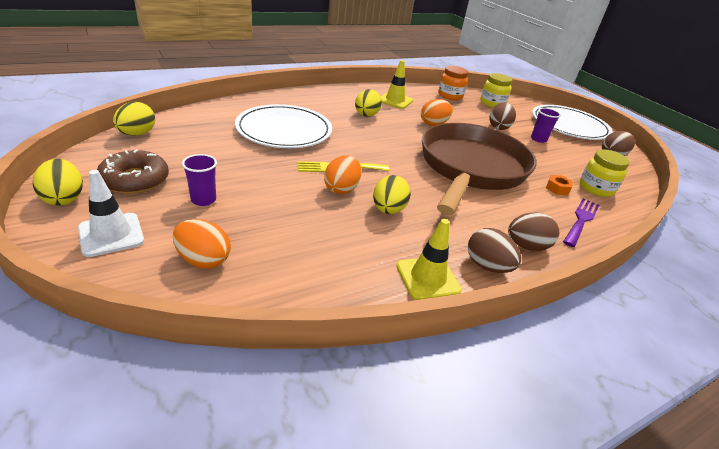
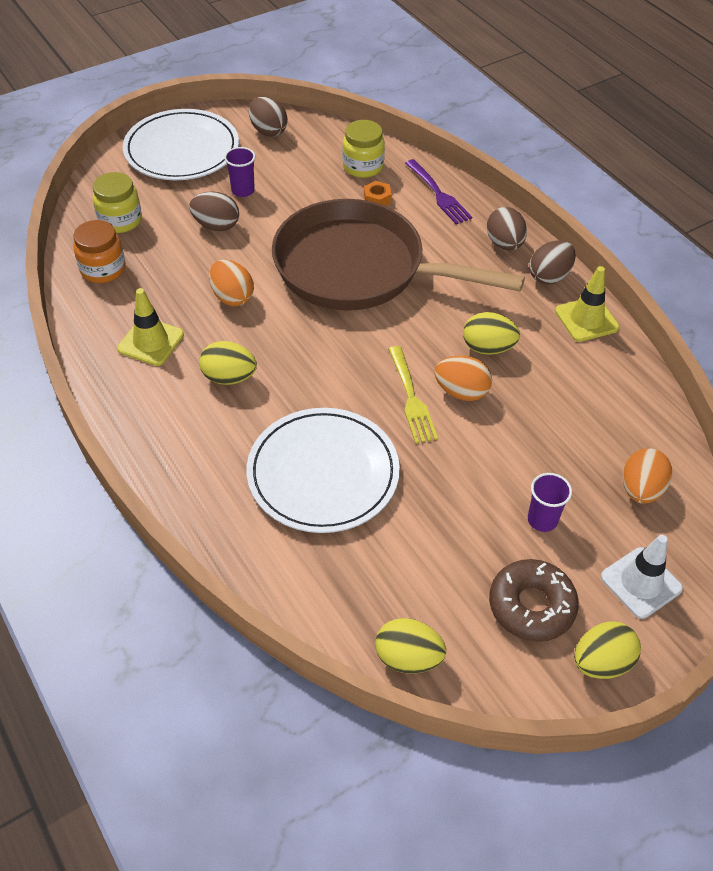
camera: 90 degrees left, 15 degrees up
purple fork [563,199,600,247] -> purple fork turned 150 degrees counterclockwise [405,159,472,224]

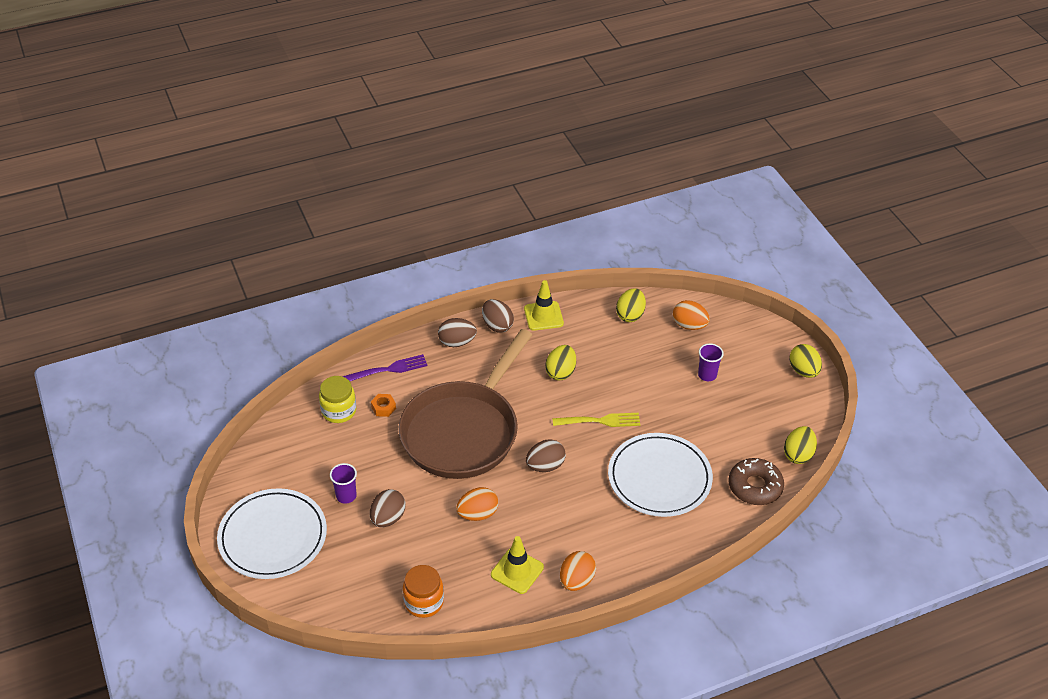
camera: 80 degrees left, 5 degrees down
yellow jar [93,172,142,233] -> none
yellow egg [199,341,257,385] -> yellow egg moved to [616,288,646,322]
brown egg [249,97,288,137] -> brown egg moved to [526,439,566,472]
orange egg [434,356,492,401] -> orange egg moved to [560,551,596,591]
brown donut [489,559,579,642] -> brown donut moved to [729,458,784,505]
white traffic cone [601,535,683,619] -> none

